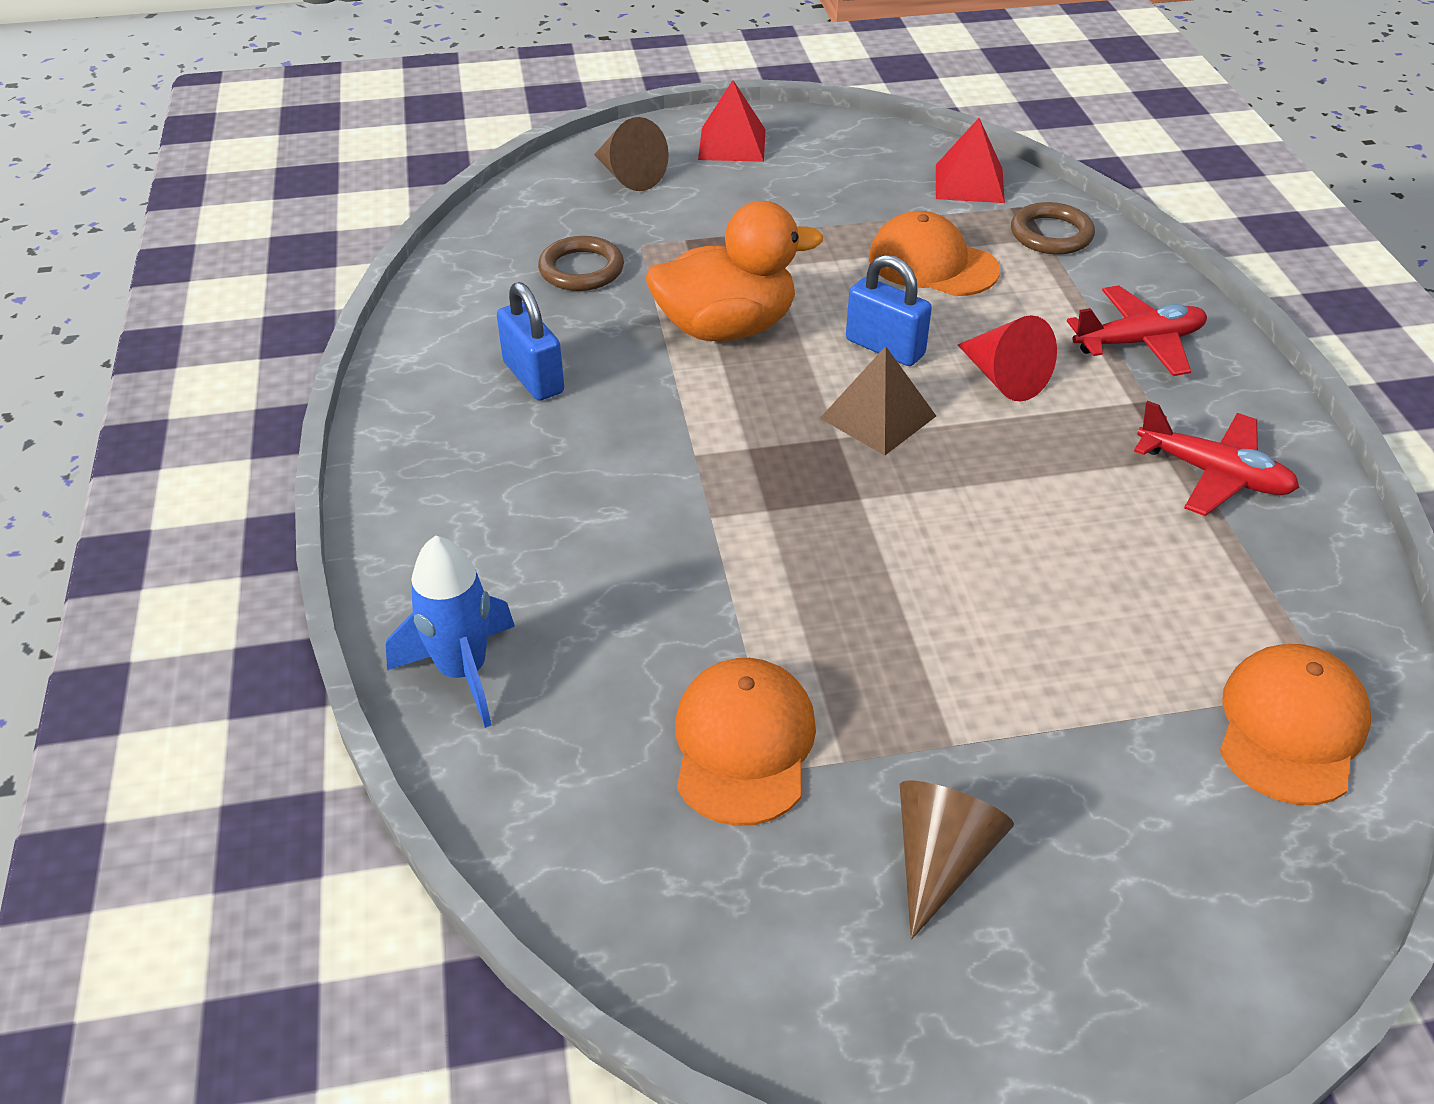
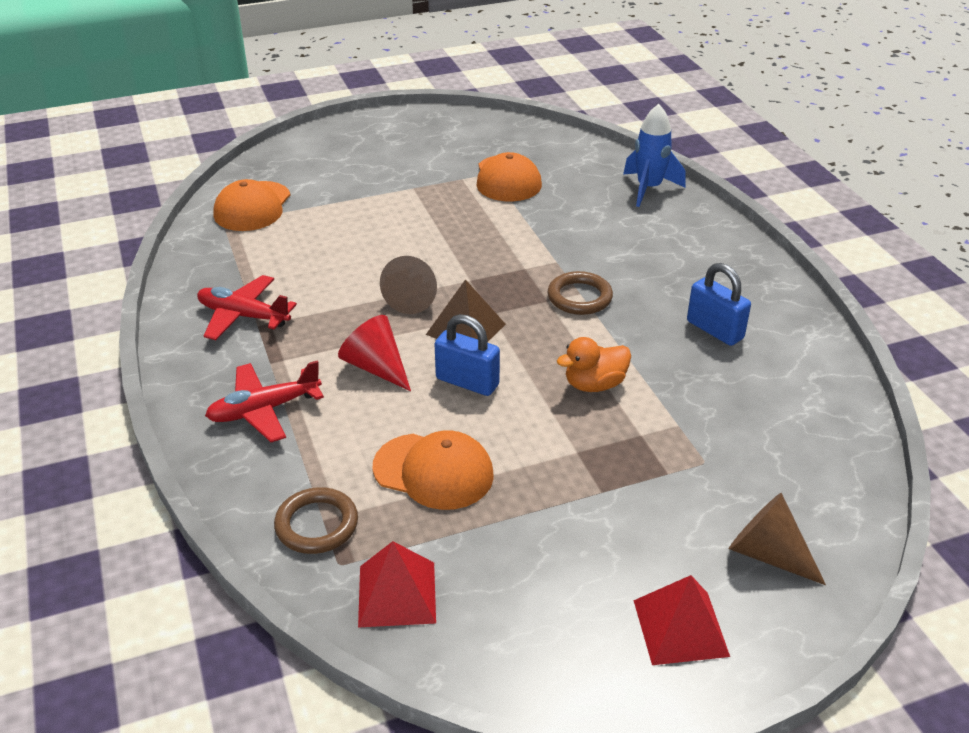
camera: 170 degrees right, 5 degrees down
brown ring [538,236,624,291] -> brown ring moved to [547,271,613,315]
orange duck [646,201,823,341] -> orange duck [557,337,631,392], size x0.58
brown cone [900,781,1014,939] -> brown cone moved to [380,256,437,314]

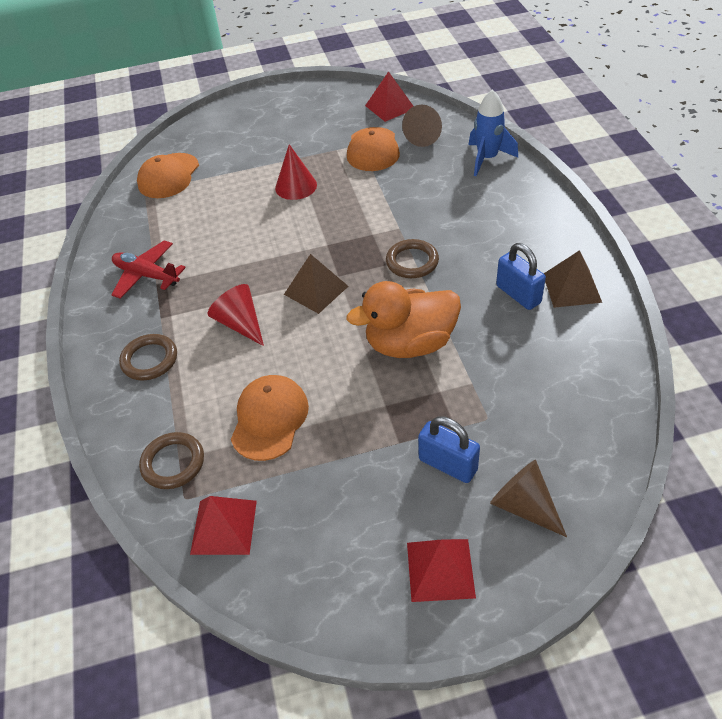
camera: 10 degrees right, 10 degrees up
red plane [205,360,324,442] -> brown ring [119,334,177,380]
orange cap [372,430,494,510] -> orange cap turned 105 degrees counterclockwise [231,375,309,461]
brown cone [380,256,437,314] -> brown cone moved to [402,105,442,147]
blue padlock [435,314,500,396] -> blue padlock moved to [418,416,480,483]
orange duck [557,337,631,392] -> orange duck [347,281,461,358], size x1.74
none -> red cone [275,144,317,200]
none -> red pyramid [365,71,413,122]
none -> brown pyramid [544,250,602,308]

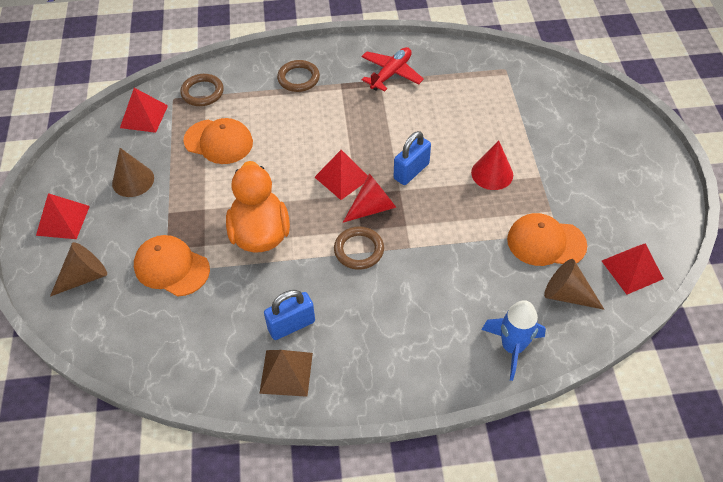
camera: 95 degrees right, 5 degrees up
orange cap [137,153,199,198] -> orange cap moved to [134,235,210,297]
red cone [208,284,264,346] -> red cone moved to [343,173,397,222]
brown pyramid [284,254,348,314] -> red pyramid [315,150,368,200]
blue padlock [418,416,480,483] -> blue padlock moved to [394,131,431,185]
none -> brown cone [112,148,154,197]

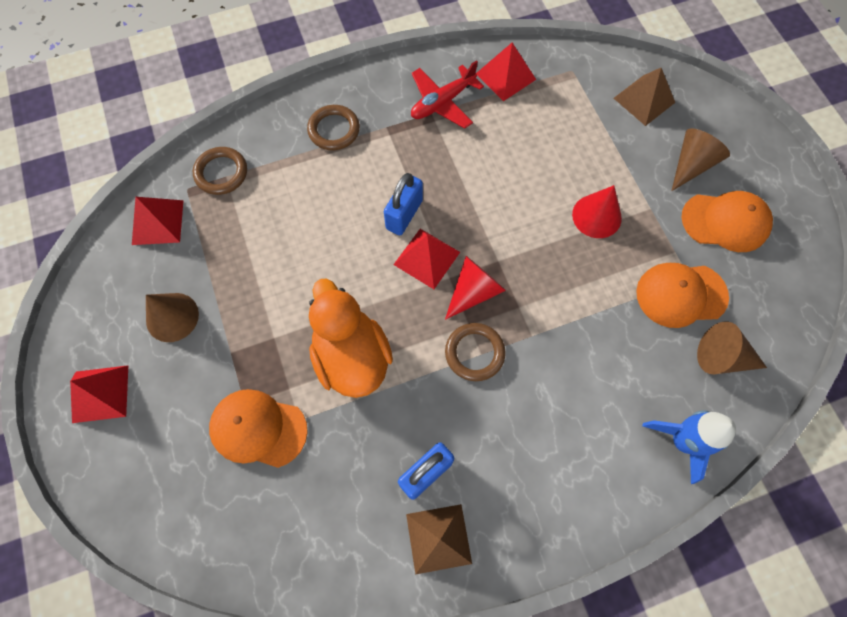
camera: 15 degrees left, 15 degrees up
brown cone [50,242,107,297] -> brown cone moved to [672,128,730,191]
orange cap [183,118,253,164] -> orange cap moved to [681,191,773,252]
red plane [361,47,424,92] -> red plane turned 150 degrees counterclockwise [411,60,484,129]
blue padlock [394,131,431,185] -> blue padlock moved to [384,173,423,235]
red pyramid [602,243,664,295] -> red pyramid moved to [476,43,536,101]
none -> brown pyramid [614,68,675,126]

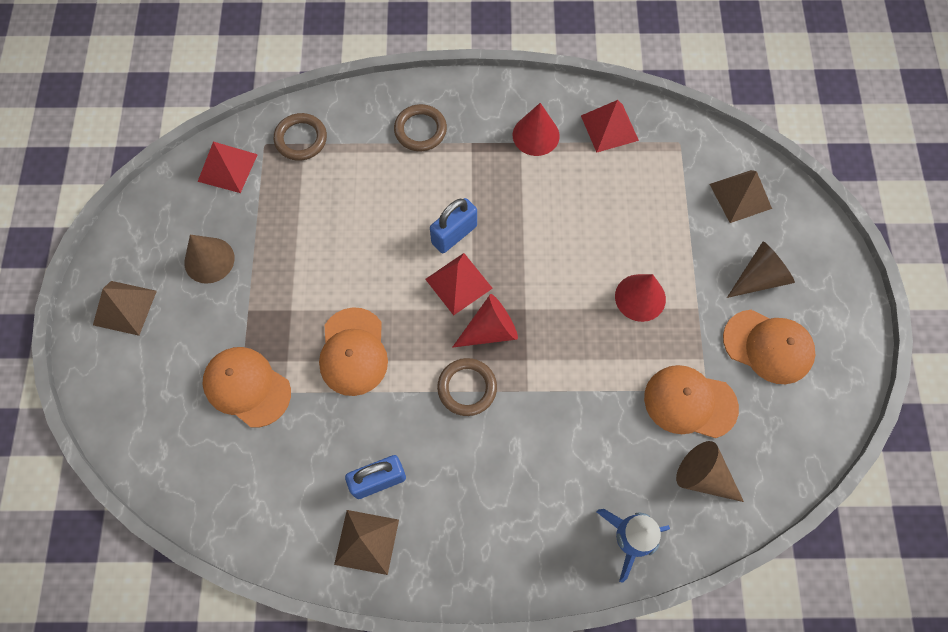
camera: 20 degrees right, 0 degrees up
red pyramid [70,365,128,423] -> brown pyramid [93,281,157,336]
orange duck [309,279,393,398] -> orange cap [319,307,388,396]
red plane [411,60,484,129] -> red cone [513,103,560,156]

